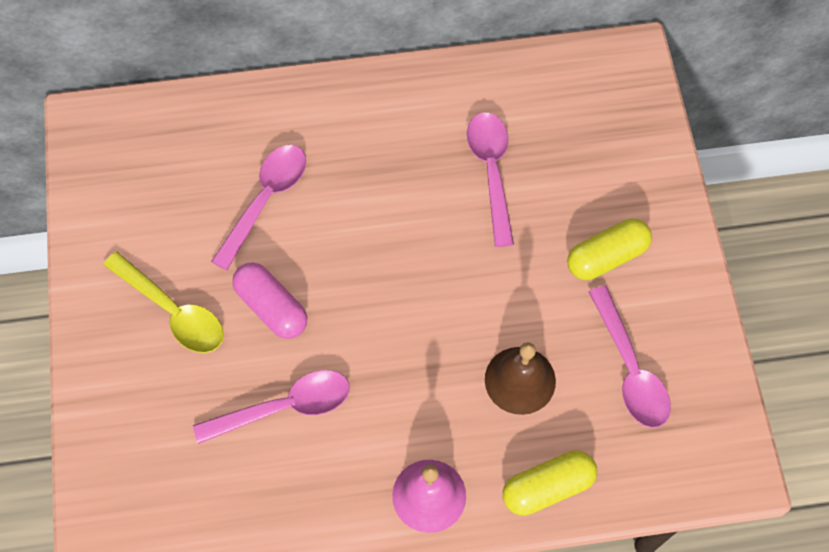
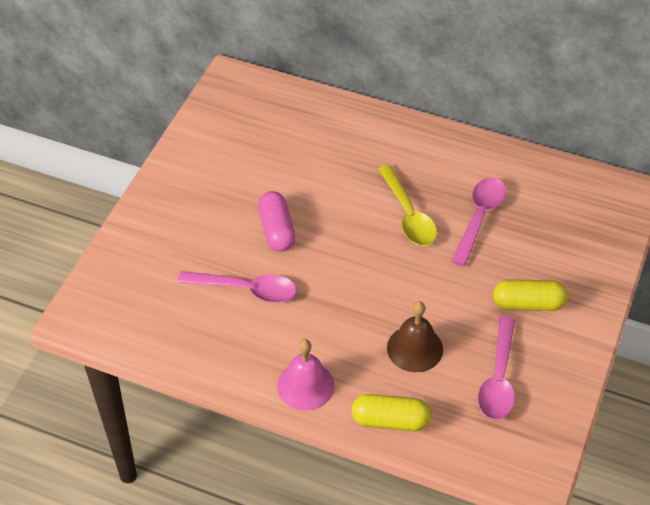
camera: 30 degrees right, 15 degrees down
yellow spoon [104,252,224,353] -> yellow spoon moved to [378,165,437,246]
pink spoon [211,145,306,270] -> none

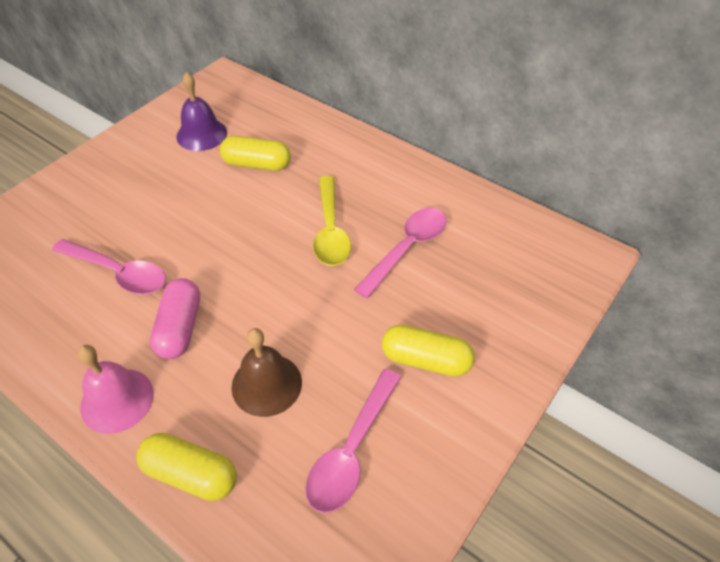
camera: 15 degrees right, 0 degrees up
pink capsule [258,191,296,251] -> pink capsule moved to [150,278,200,359]
none -> purple bell [176,72,227,151]
none -> yellow capsule [220,136,291,171]

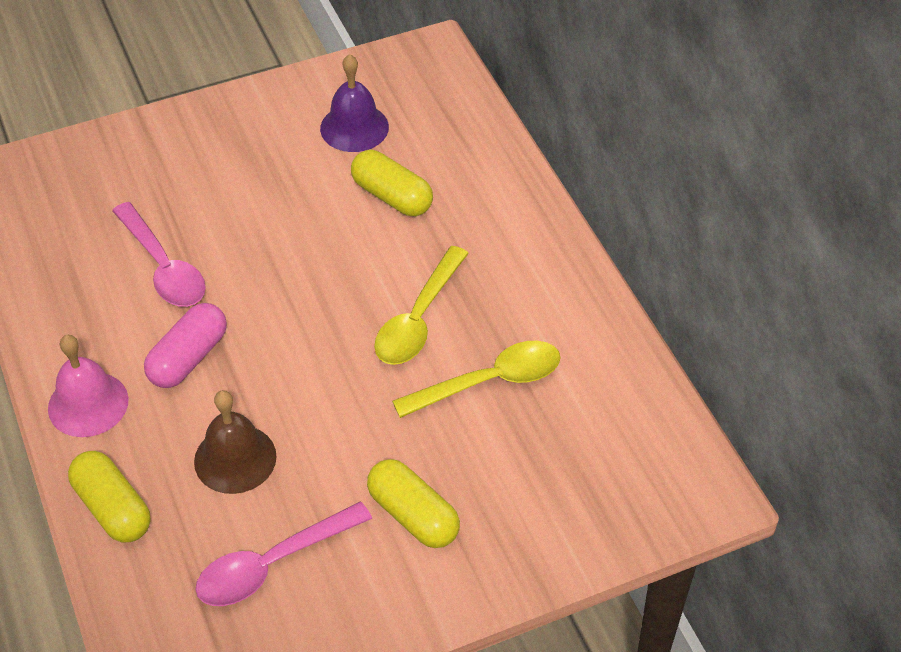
camera: 30 degrees right, 0 degrees up
pink spoon [354,208,446,298] -> yellow spoon [392,341,561,418]

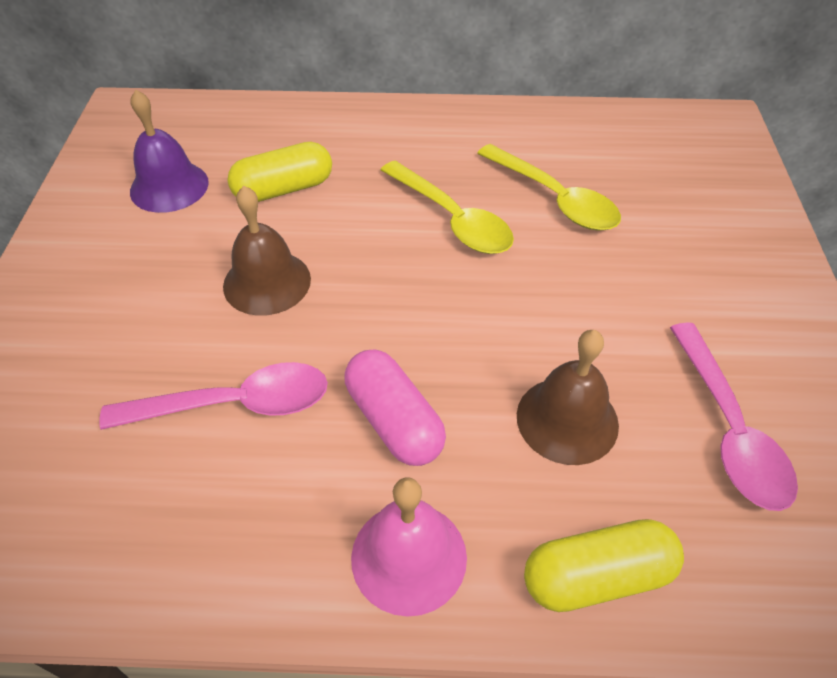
camera: 65 degrees left, 0 degrees up
yellow capsule [367,459,460,548] -> none
yellow spoon [392,341,561,418] -> yellow spoon turned 135 degrees clockwise [477,144,621,231]
none -> brown bell [223,186,311,316]

